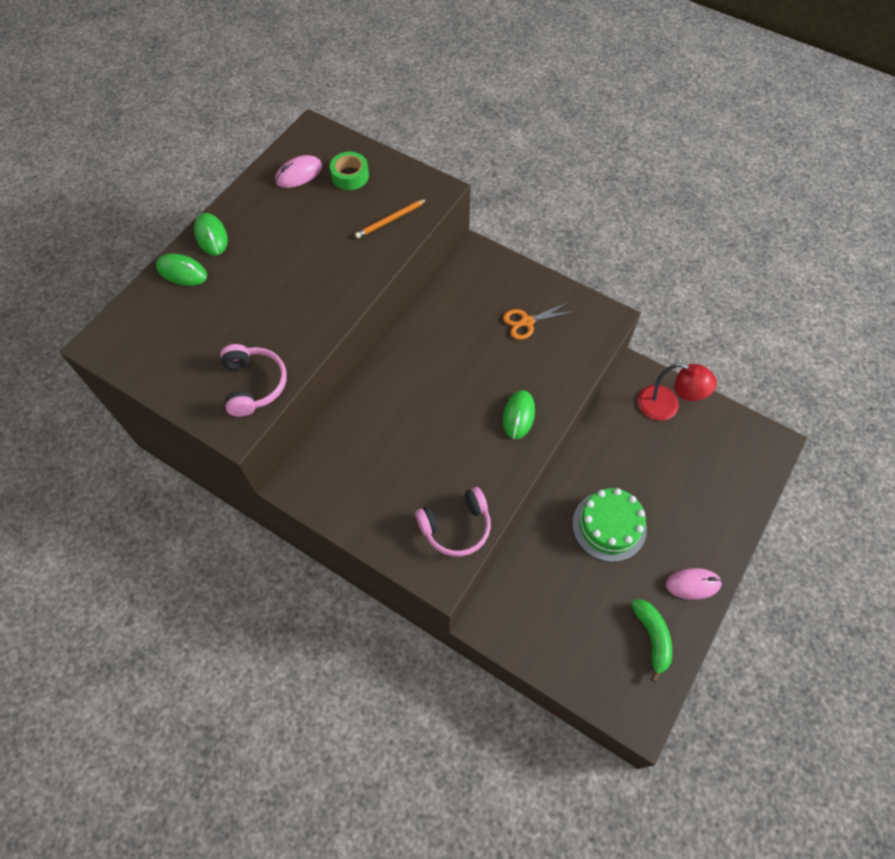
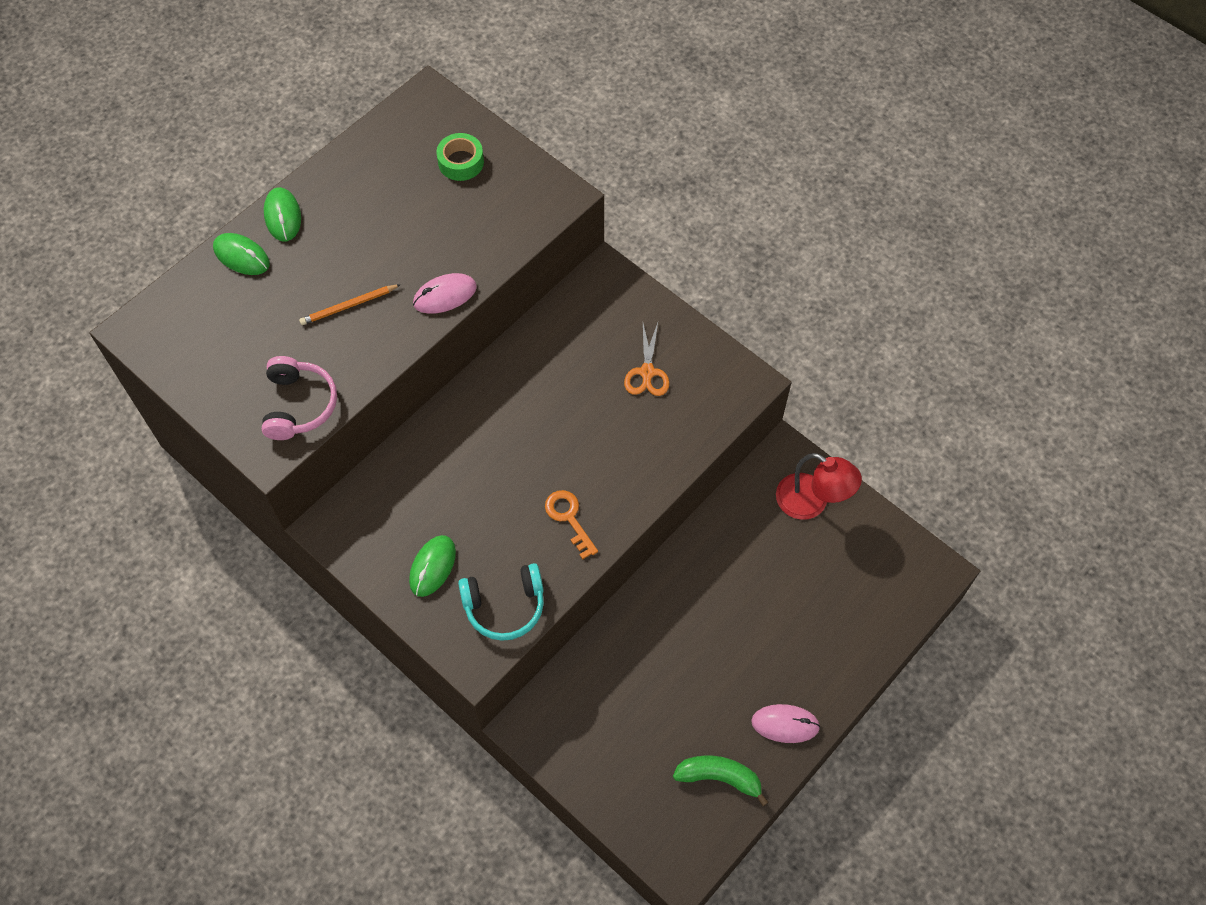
camera: 10 degrees right, 0 degrees up
pink mouse [275,155,322,188] -> pink mouse moved to [413,273,477,314]
orange pencil [355,199,427,238] -> orange pencil moved to [299,284,401,325]
pink headphones [415,487,491,557] -> turquoise headphones [458,563,544,641]
orange scissors [503,302,574,340] -> orange scissors turned 75 degrees counterclockwise [624,323,670,396]
green mouse [503,390,535,439] -> green mouse moved to [409,535,456,597]
green cake [572,488,647,562] -> none
green banana [631,600,672,682] -> green banana turned 75 degrees counterclockwise [673,756,768,806]
none -> orange key [545,490,598,559]

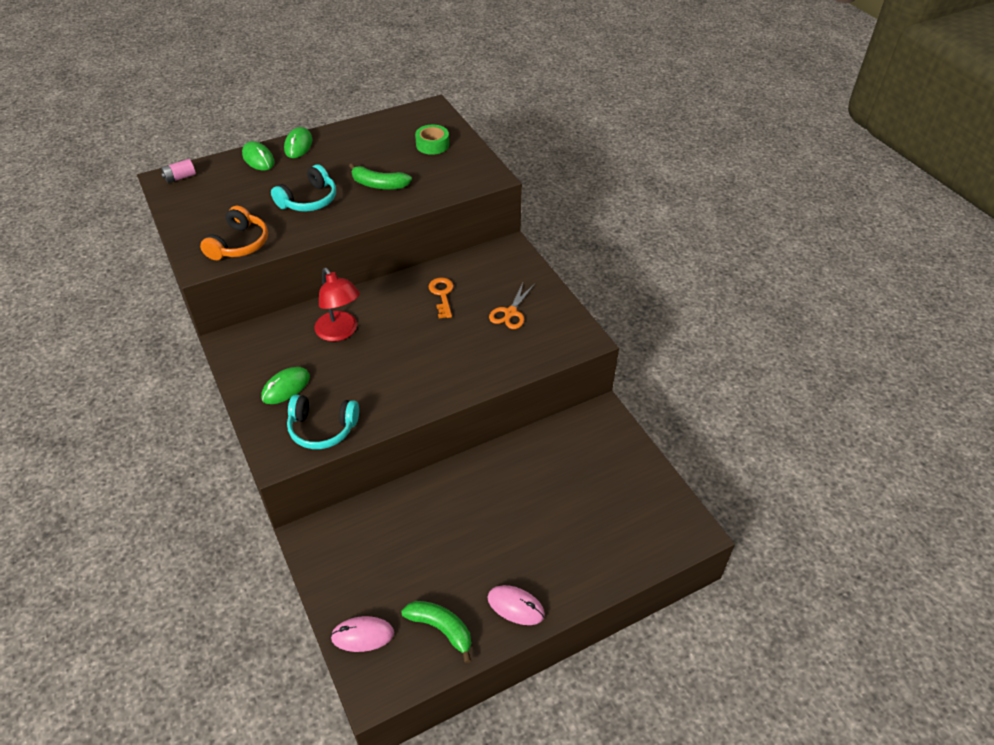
camera: 20 degrees right, 15 degrees down
pink headphones [262,356,337,440] -> orange headphones [200,206,268,260]
orange pencil [299,284,401,325] -> turquoise headphones [271,164,336,212]
pink mouse [413,273,477,314] -> pink mouse moved to [331,616,394,652]
orange key [545,490,598,559] -> orange key moved to [428,278,454,318]
red lamp [776,453,862,520] -> red lamp moved to [314,268,360,341]
none -> pink battery [161,159,196,183]
none -> green banana [349,163,412,190]

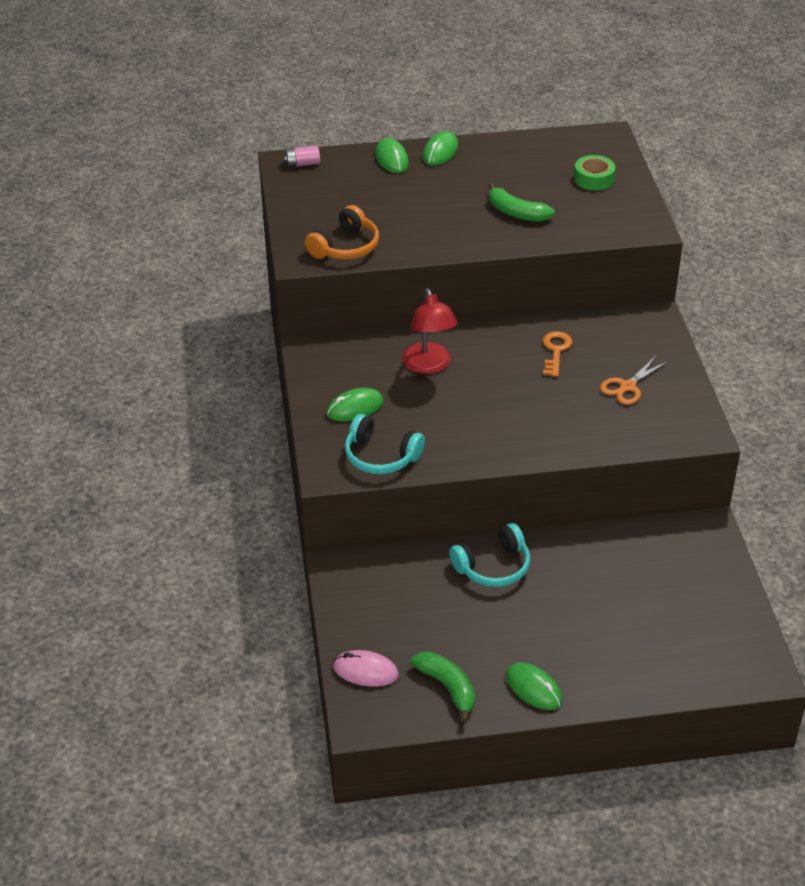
camera: 20 degrees right, 5 degrees down
turquoise headphones [271,164,336,212] -> turquoise headphones moved to [449,523,530,587]
pink mouse [487,585,545,625] -> green mouse [506,662,563,710]

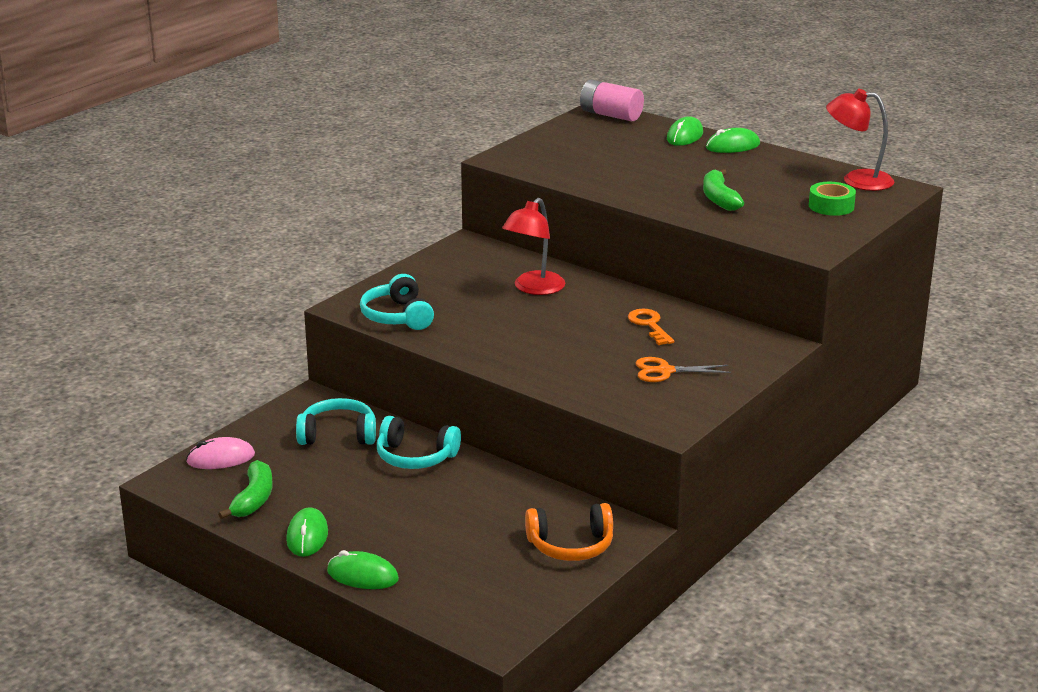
camera: 45 degrees right, 15 degrees down
pink battery [284,145,320,168] -> pink battery [580,80,644,121], size x1.73
orange headphones [305,205,379,259] -> orange headphones moved to [525,503,613,561]
green mouse [327,388,384,422] -> green mouse moved to [327,550,399,589]
pink mouse [333,650,399,687] -> pink mouse turned 75 degrees counterclockwise [186,437,255,469]
orange key [543,331,572,377] -> orange key turned 75 degrees counterclockwise [628,309,674,345]
none -> turquoise headphones [296,398,376,445]
none -> red lamp [826,89,894,191]

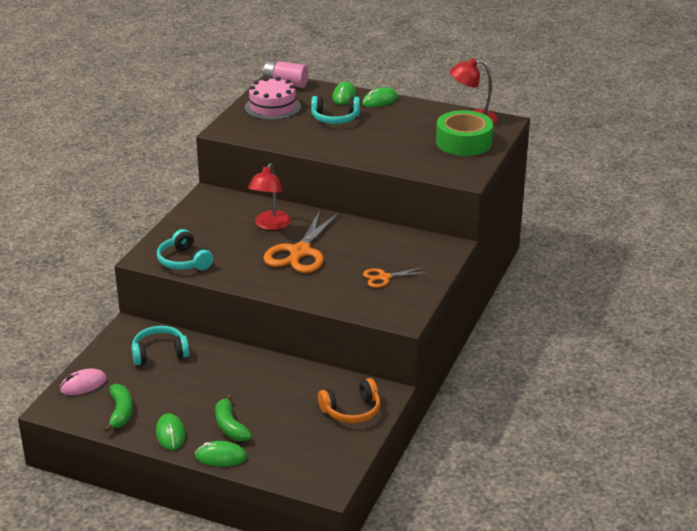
camera: 15 degrees left, 5 degrees up
turquoise headphones [377,416,461,469] -> turquoise headphones moved to [311,96,360,124]
orange key [628,309,674,345] -> none
green banana [703,169,744,211] -> green banana moved to [215,394,252,441]
green tape [809,182,856,216] -> green tape [436,110,493,156], size x1.81
none -> pink cake [245,77,301,120]
none -> orange scissors [263,211,339,273]

